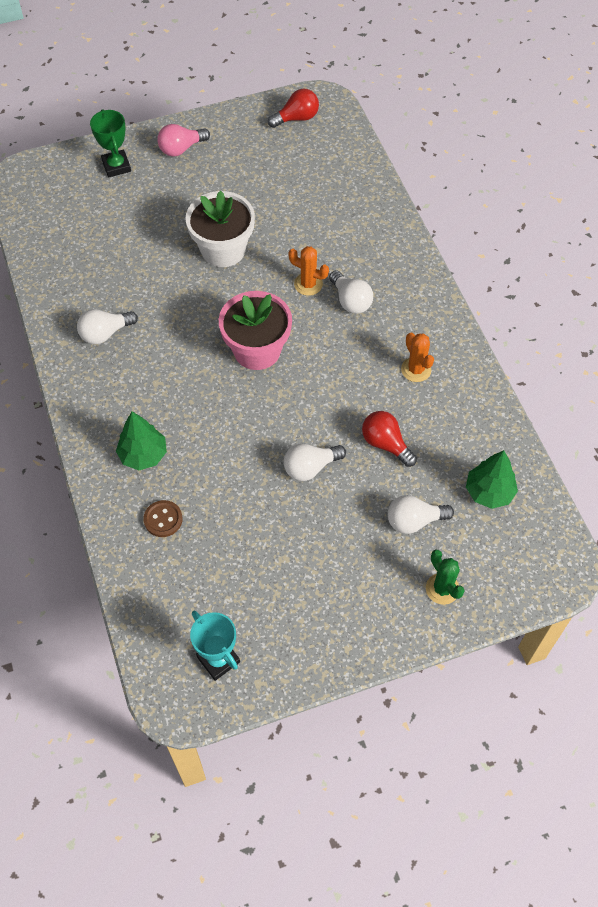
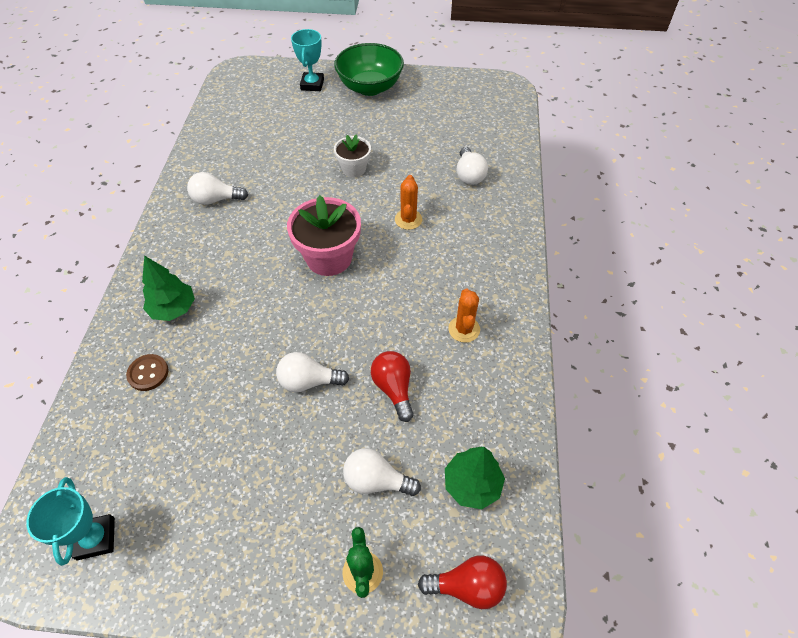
camera: 25 degrees right, 5 degrees down
green trophy [90,109,131,177] -> turquoise trophy [291,29,324,91]
pink light bulb [157,124,210,157] -> green bowl [334,43,404,96]
white flower pot [185,190,255,267] -> white flower pot [334,134,371,177], size x0.59
red light bulb [268,88,319,128] -> red light bulb moved to [418,556,507,609]
orange cactus [288,246,329,296] -> orange cactus turned 45 degrees clockwise [395,175,423,230]
white light bulb [329,270,373,314] -> white light bulb moved to [457,147,488,185]

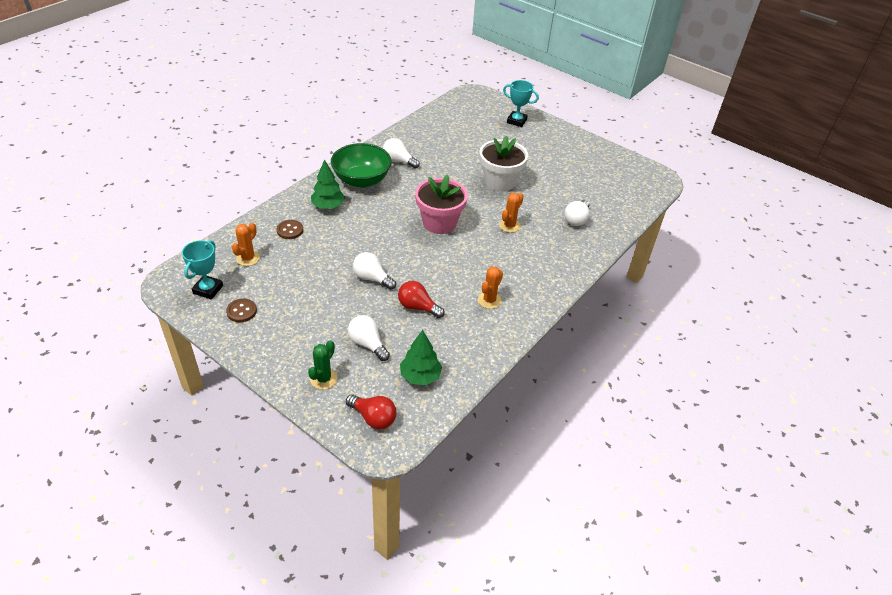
camera: 30 degrees right, 10 degrees down
turquoise trophy [291,29,324,91] -> turquoise trophy turned 75 degrees clockwise [503,80,539,127]
green bowl [334,43,404,96] -> green bowl moved to [331,143,391,188]
white flower pot [334,134,371,177] -> white flower pot [479,136,528,192], size x1.70
red light bulb [371,351,414,422] -> red light bulb turned 75 degrees counterclockwise [398,281,445,318]
none -> brown button [226,298,257,322]
none -> orange cactus [232,223,260,266]

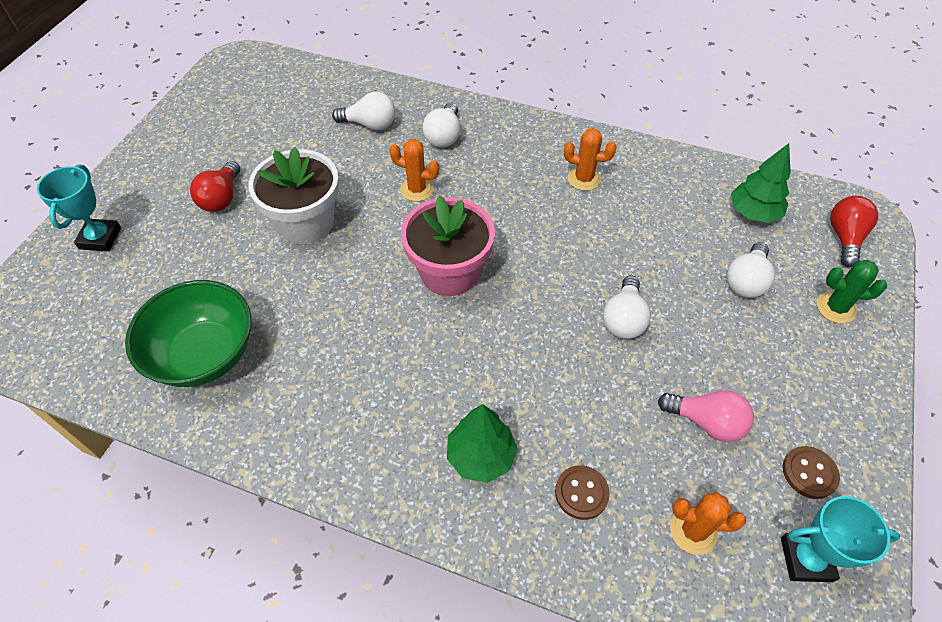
camera: 105 degrees left, 10 degrees up
green bowl [331,143,391,188] -> green bowl moved to [125,280,251,387]
white light bulb [383,138,420,168] -> white light bulb moved to [423,103,460,148]
red light bulb [398,281,445,318] -> red light bulb moved to [190,161,240,212]
none -> pink light bulb [658,391,754,442]

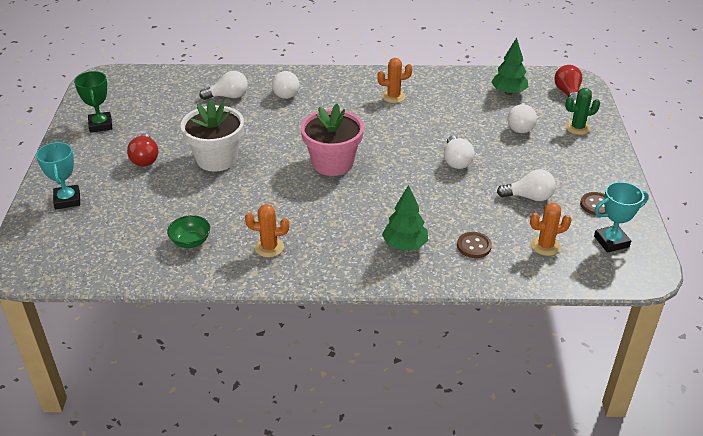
camera: 20 degrees left, 15 degrees down
green bowl [125,280,251,387] -> green bowl [167,215,210,248], size x0.50
orange cactus [389,139,439,202] -> orange cactus moved to [245,204,289,257]
pink light bulb [658,391,754,442] -> white light bulb [497,169,556,201]
none -> green trophy [74,71,112,133]

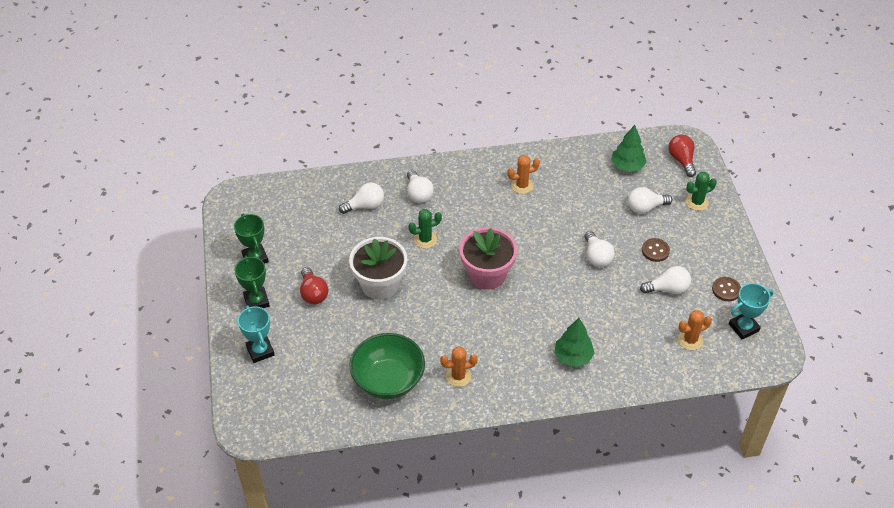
camera: 10 degrees left, 10 degrees up
green bowl [167,215,210,248] -> green bowl [350,333,425,399], size x1.99
brown button [457,232,492,258] -> brown button moved to [642,238,670,262]
white light bulb [508,103,537,133] -> white light bulb turned 75 degrees clockwise [628,187,673,214]
none -> green trophy [234,256,270,308]
none -> green cactus [408,209,442,248]

